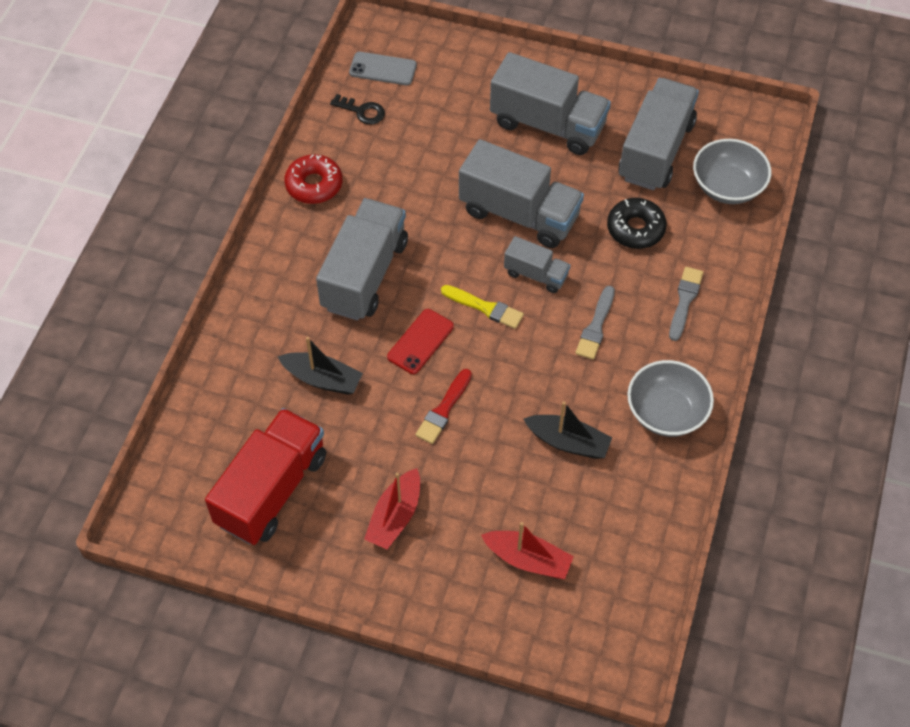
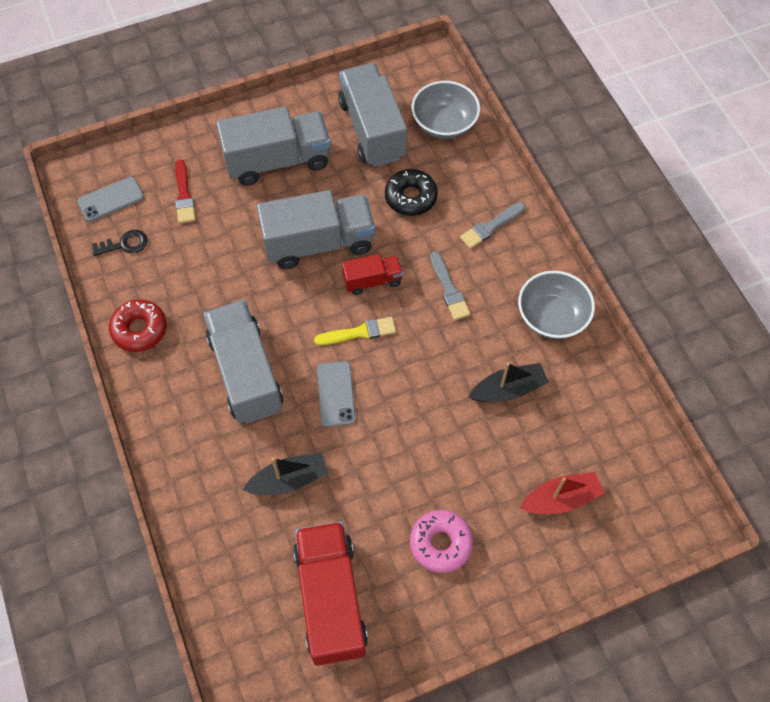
camera: 40 degrees left, 5 degrees up
red boat [364,468,420,549] -> pink donut [410,510,473,573]
red phone [387,309,454,374] -> grey phone [317,361,356,427]
red brush [415,369,472,444] -> red brush moved to [175,159,196,223]
grey truck [504,236,570,293] -> red truck [342,254,403,295]
grey brush [669,267,703,341] -> grey brush turned 105 degrees counterclockwise [460,202,526,249]

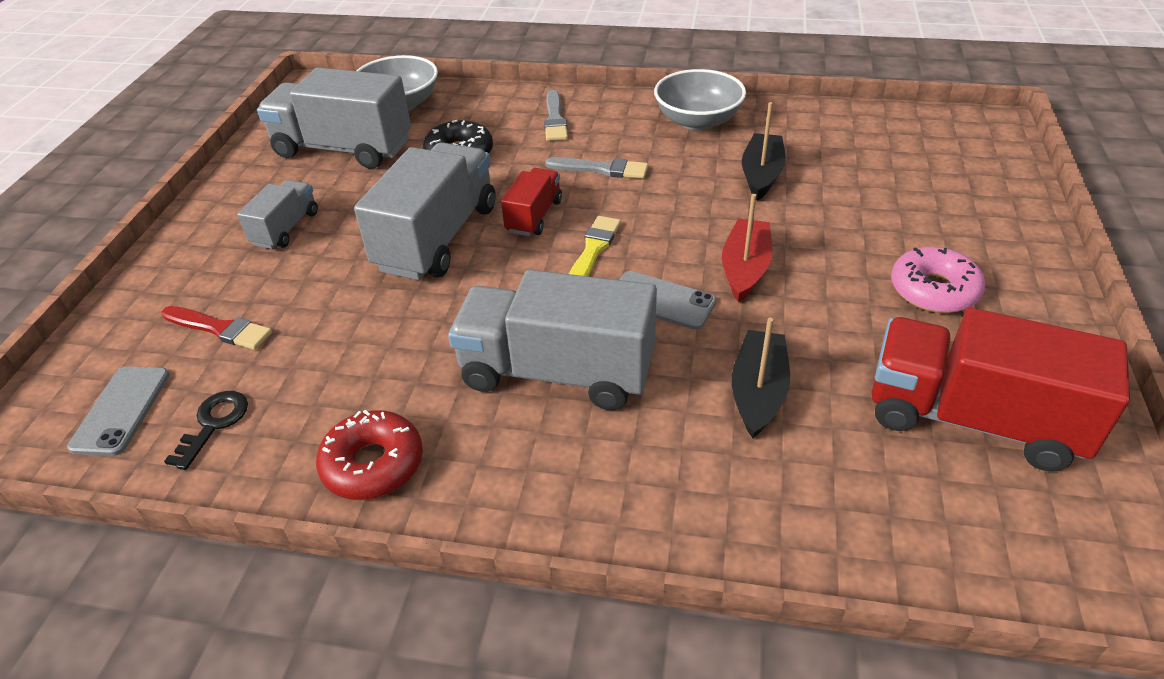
camera: 55 degrees left, 20 degrees down
grey truck [216,106,331,186] -> grey truck [237,180,318,249], size x0.52
red boat [520,472,605,514] -> red boat moved to [722,194,772,303]

